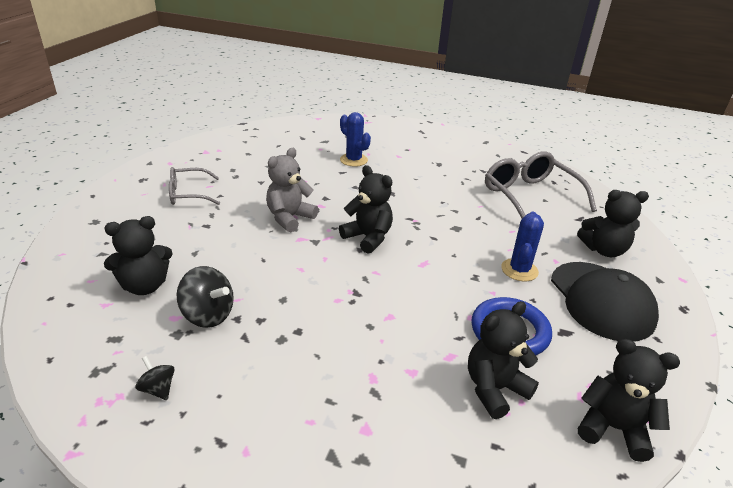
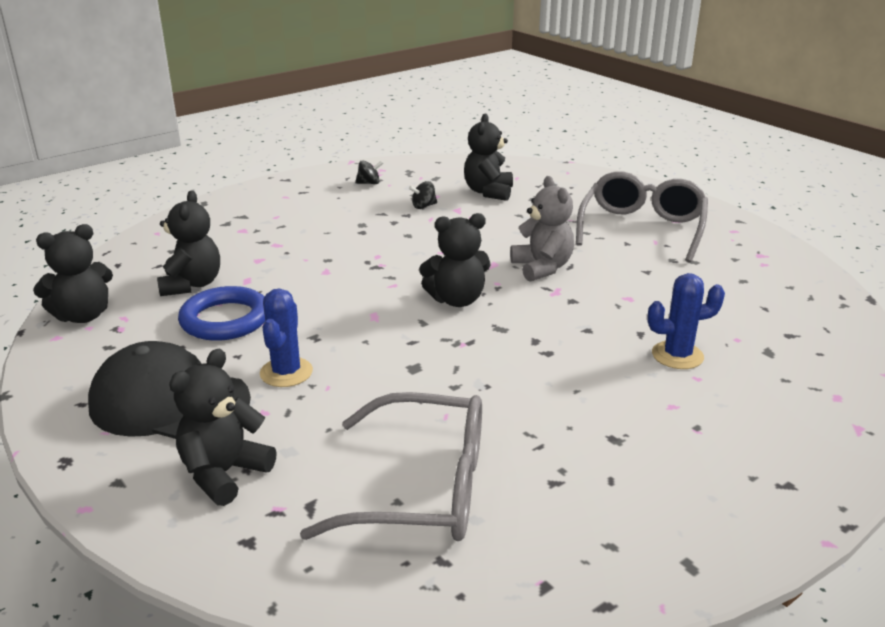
camera: 125 degrees right, 5 degrees down
grey glasses [169,167,220,205] -> grey glasses [576,171,708,262], size x1.68
black spinning top [177,266,234,328] -> black spinning top [409,181,437,209], size x0.57
blue cactus [501,212,544,281] -> blue cactus turned 45 degrees clockwise [260,289,313,387]

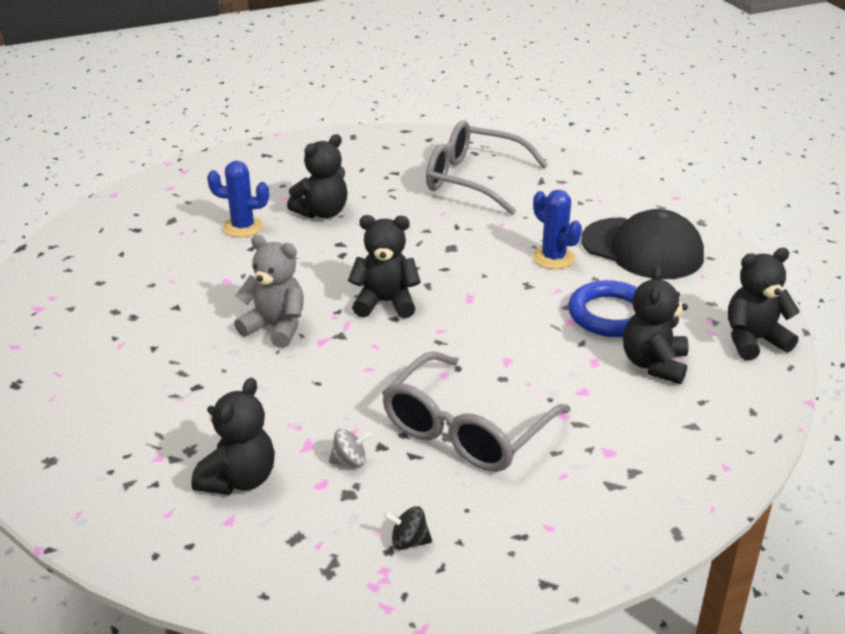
camera: 165 degrees left, 5 degrees up
black teddy bear [169,349,277,506] -> black teddy bear moved to [287,134,348,218]
blue cactus [260,289,313,387] -> blue cactus turned 60 degrees counterclockwise [532,190,582,269]
black spinning top [409,181,437,209] -> grey spinning top [328,429,372,467]
grey teddy bear [510,176,574,282] -> grey teddy bear turned 120 degrees clockwise [234,235,304,348]
grey glasses [576,171,708,262] -> grey glasses moved to [382,351,571,472]

